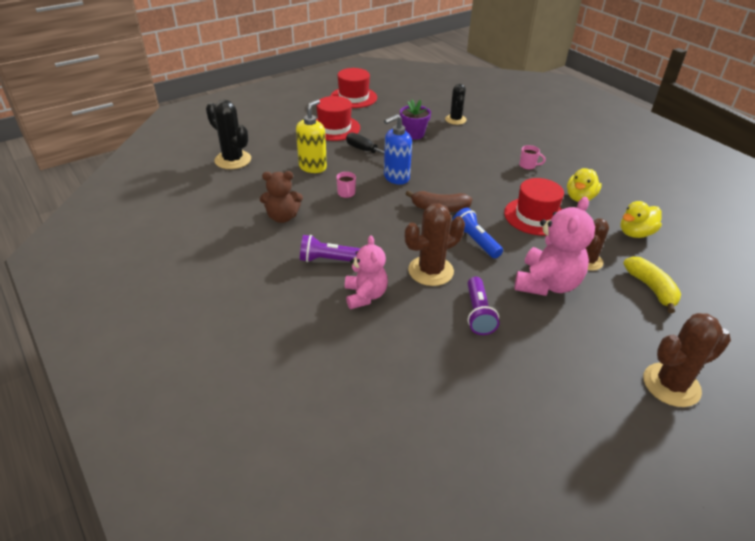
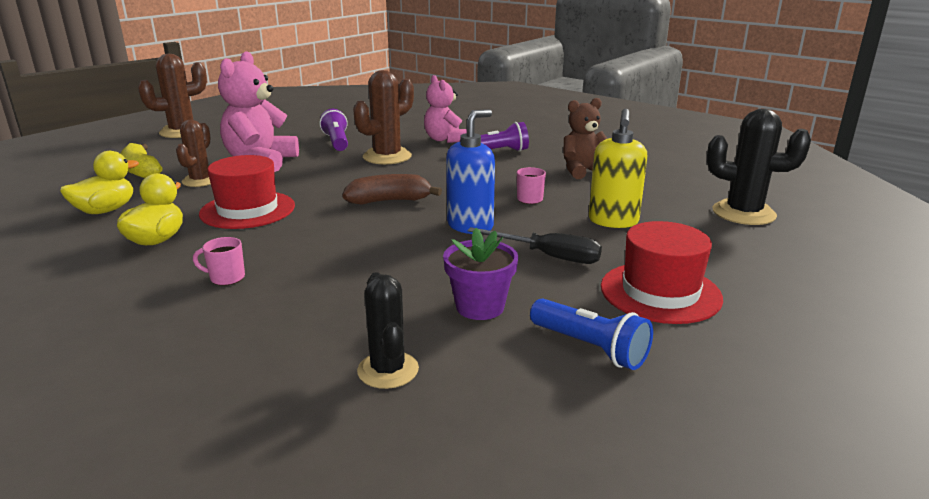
camera: 165 degrees right, 15 degrees down
red hat [331,68,377,108] -> none
blue flashlight [452,208,503,258] -> blue flashlight moved to [530,298,653,370]

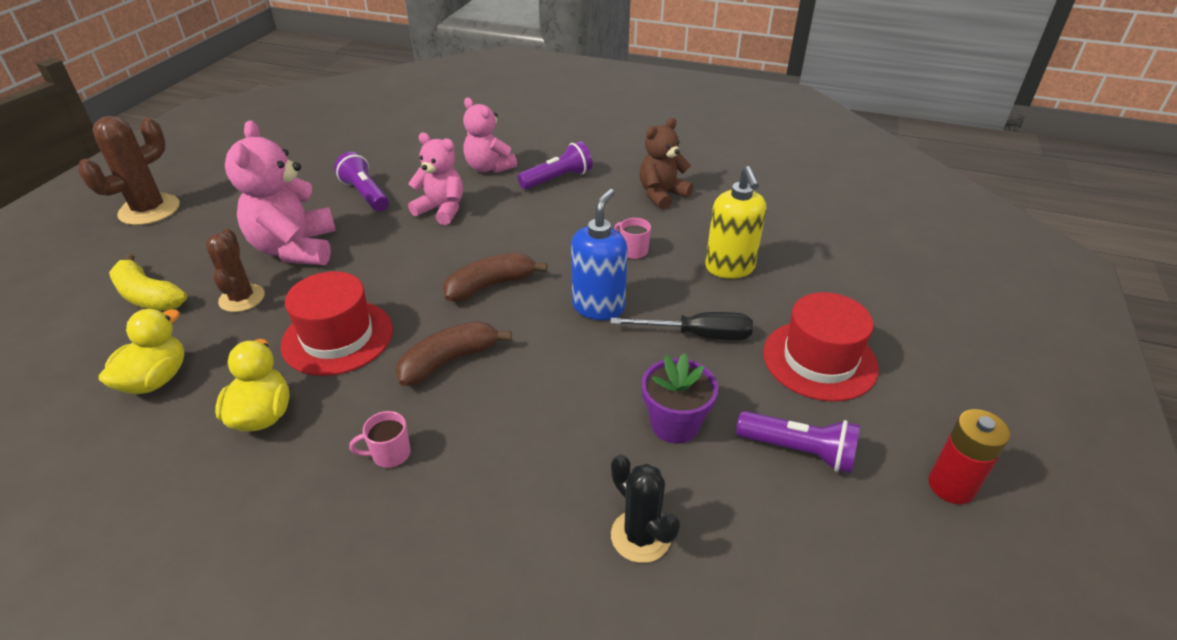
camera: 20 degrees left, 15 degrees up
brown cactus [353,70,414,165] -> pink teddy bear [408,133,463,225]
blue flashlight [530,298,653,370] -> purple flashlight [736,411,860,473]
black cactus [707,109,811,225] -> none
none -> brown banana [395,321,511,386]
none -> red battery [928,409,1010,504]

